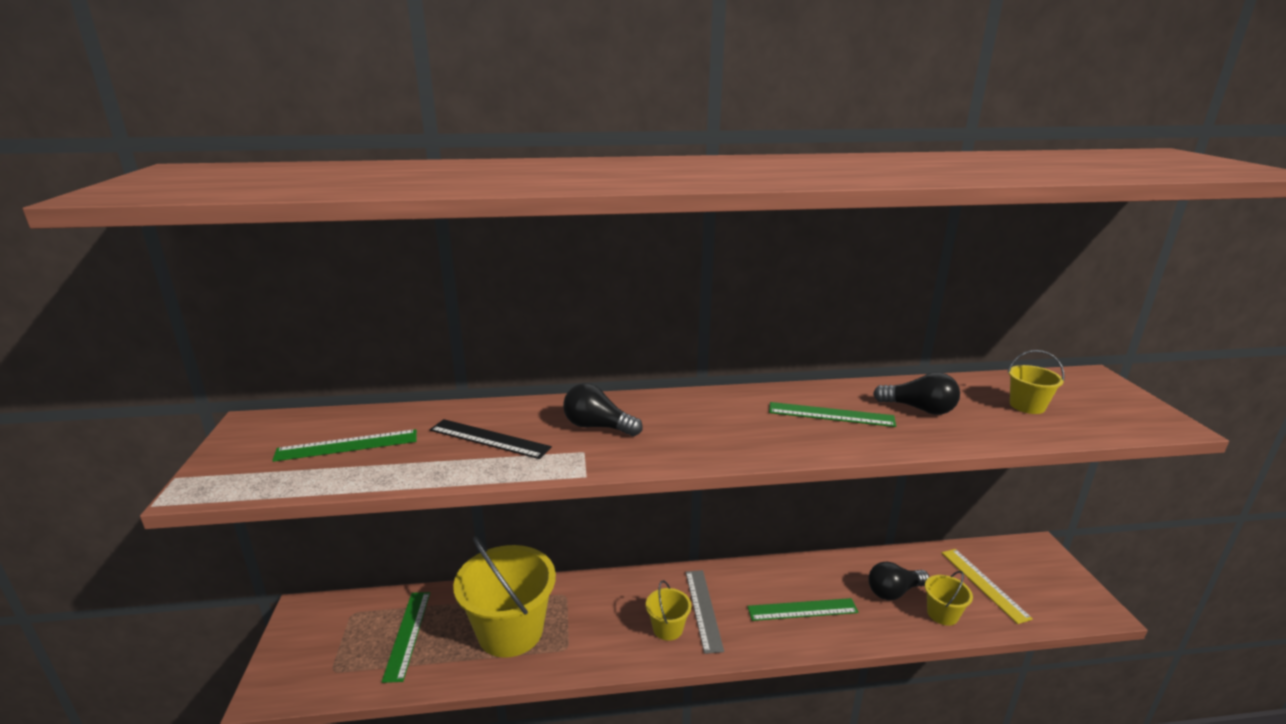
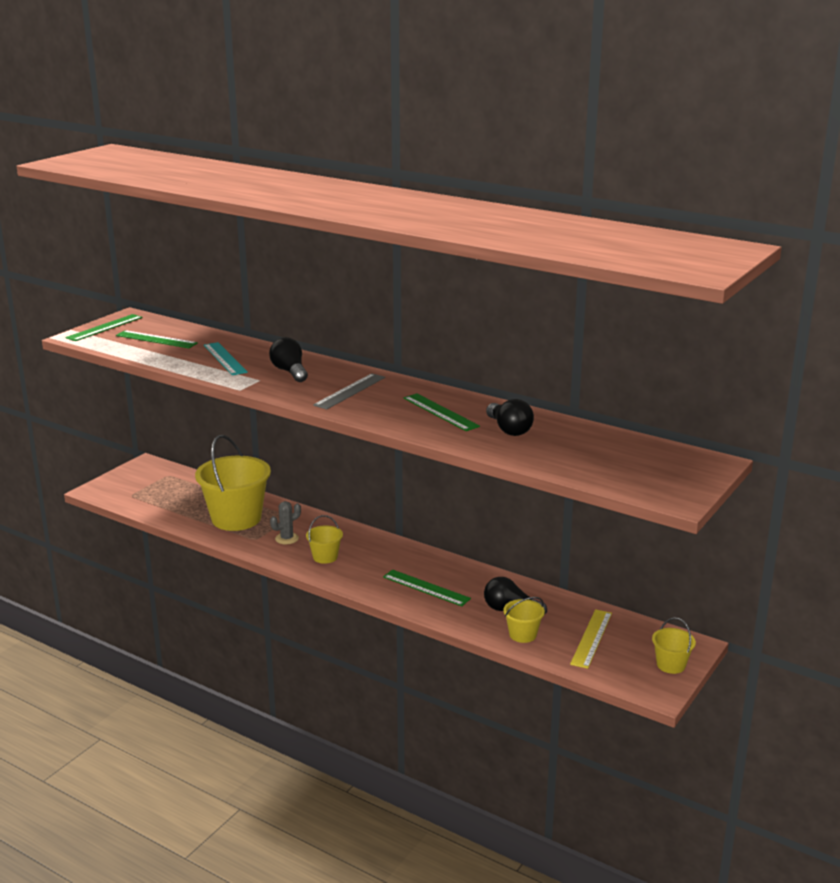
camera: 40 degrees right, 0 degrees up
green ruler [382,592,430,683] -> green ruler moved to [65,314,143,341]
black ruler [430,419,552,459] -> turquoise ruler [204,342,248,375]
grey ruler [686,570,724,654] -> grey ruler moved to [313,373,385,409]
yellow bucket [1007,350,1065,414] -> yellow bucket moved to [652,617,696,674]
none -> grey cactus [270,501,301,544]

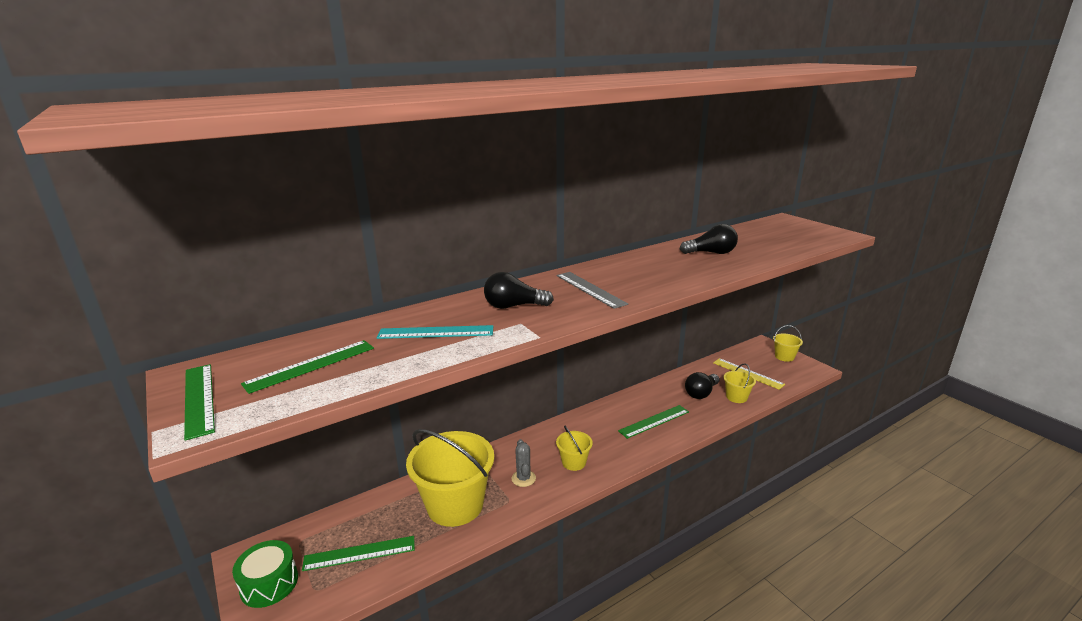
camera: 65 degrees left, 0 degrees up
green ruler [404,394,480,431] -> green ruler moved to [302,536,415,571]
none -> green drum [232,540,298,608]

